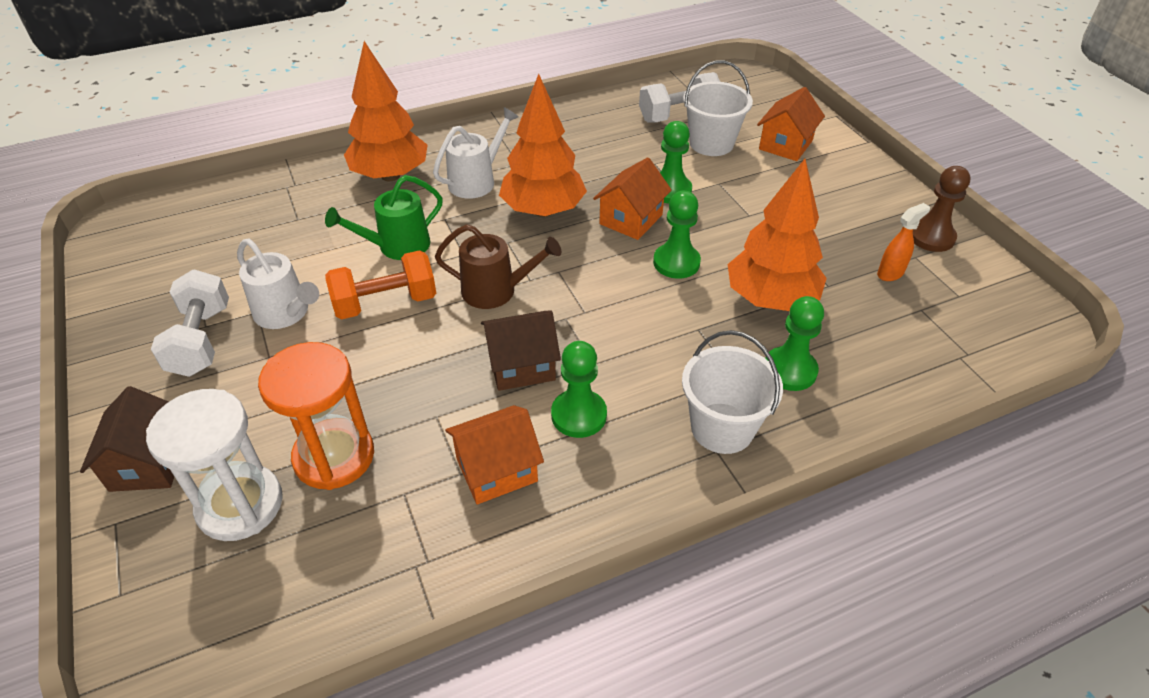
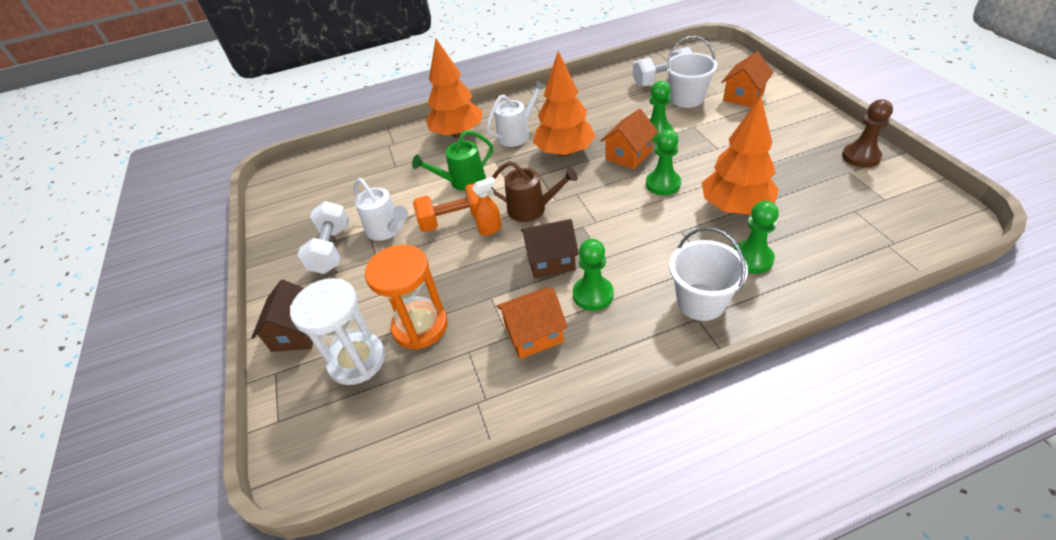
camera: 10 degrees right, 0 degrees up
orange spray bottle [877,203,930,281] -> orange spray bottle moved to [472,177,501,236]

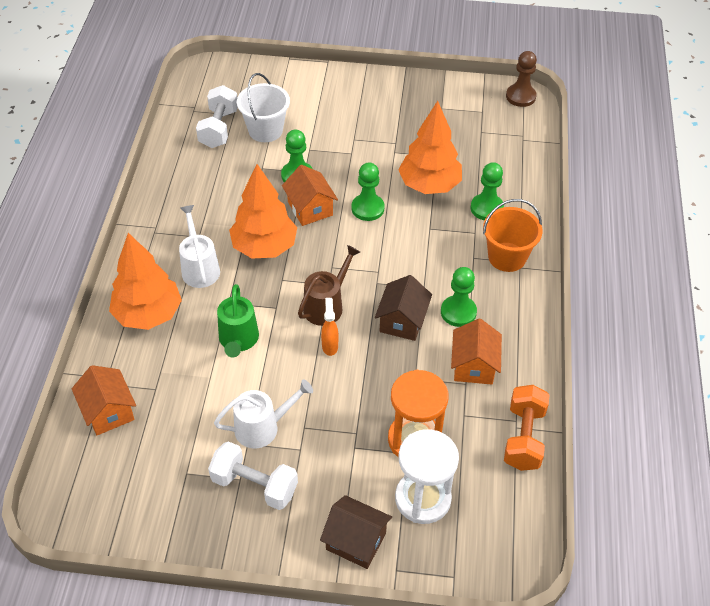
camera: 70 degrees left, 5 degrees up
orange dumbbell [413,183,479,232] -> orange dumbbell moved to [504,385,549,471]
white bucket [669,227,748,321] -> orange bucket [483,199,543,272]
orange house [722,52,773,107] -> orange house moved to [72,365,136,435]
brown pawn [842,99,893,168] -> brown pawn moved to [506,51,537,107]

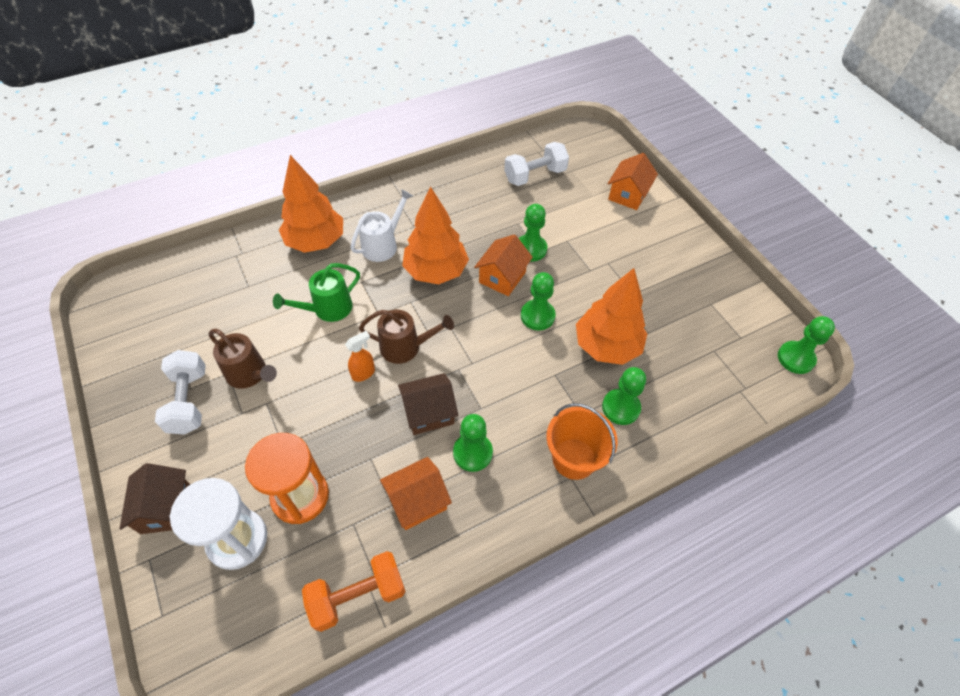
camera: 55 degrees right, 5 degrees up
orange house [72,365,136,435] -> orange house moved to [608,153,658,210]
white watering can [214,379,313,448] -> brown watering can [209,329,277,389]
white bucket [237,73,290,142] -> none
brown pawn [506,51,537,107] -> green pawn [778,316,835,374]

